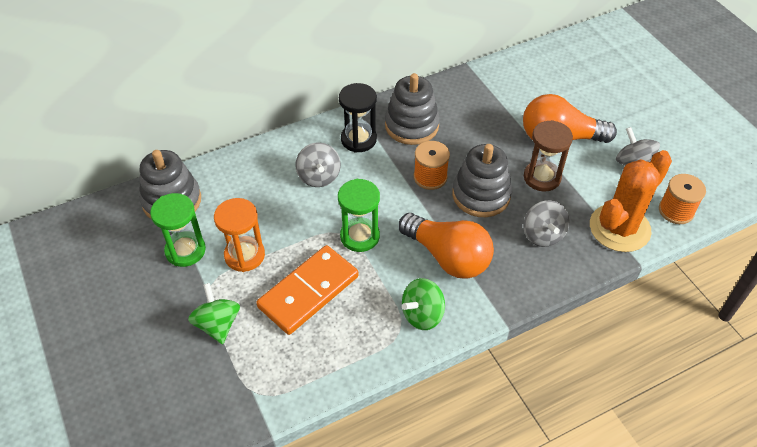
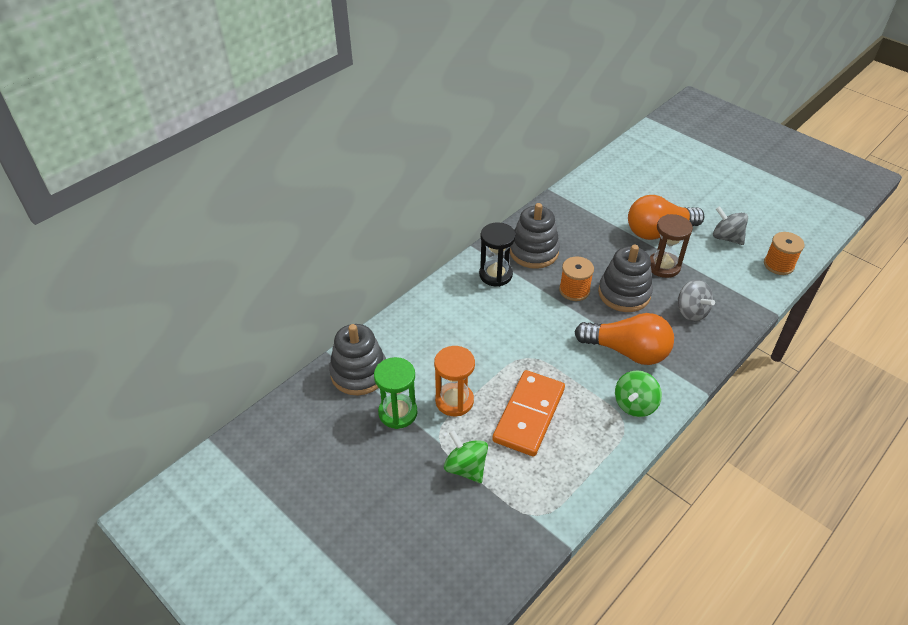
camera: 20 degrees left, 5 degrees down
grey spinning top [295,142,341,187] -> none
green hourglass [338,179,380,252] -> none
orange cactus [590,150,672,252] -> none

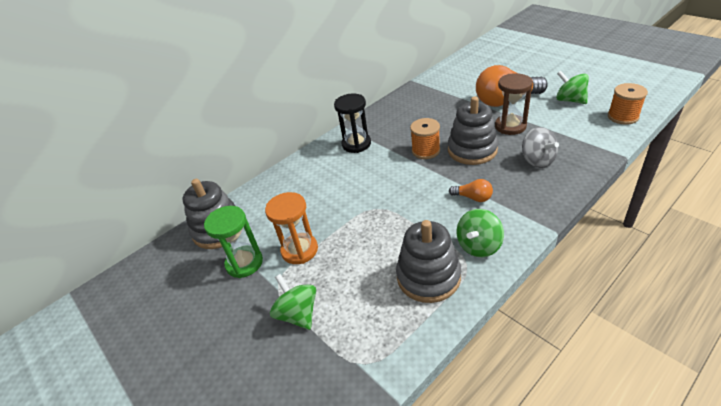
camera: 10 degrees right, 5 degrees down
orange domino [492,370,565,456] -> none
grey stacking toy [510,203,560,269] -> grey stacking toy moved to [396,220,461,303]
orange light bulb [575,313,674,365] -> orange light bulb [449,179,493,202], size x0.46
grey spinning top [713,206,748,245] -> green spinning top [556,71,589,104]

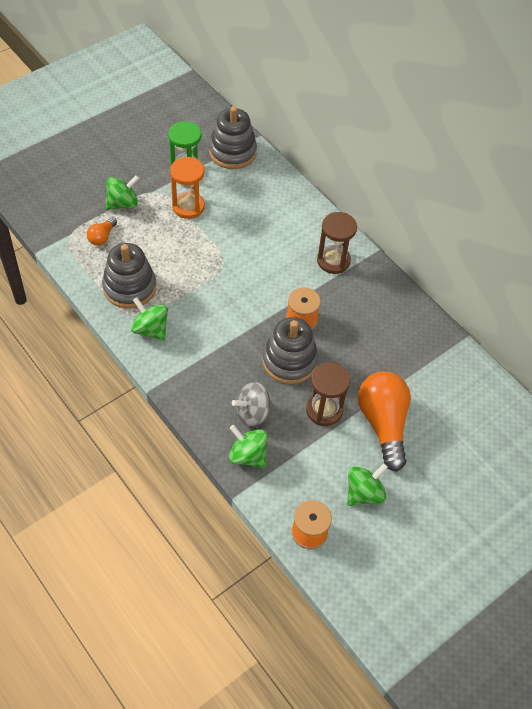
camera: 85 degrees right, 15 degrees up
black hourglass [334,93,371,153] -> brown hourglass [317,212,357,274]
orange light bulb [449,179,493,202] -> orange light bulb moved to [87,217,117,246]
none -> green spinning top [229,425,268,468]

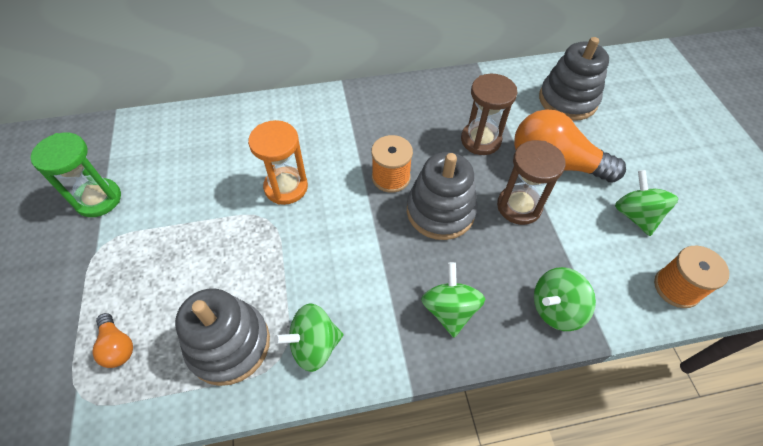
camera: 60 degrees left, 0 degrees up
green spinning top [105,175,140,210] -> green spinning top moved to [421,262,485,337]
orange hourglass [170,157,205,219] -> orange hourglass moved to [248,120,308,205]
grey stacking toy [209,106,257,169] -> grey stacking toy moved to [539,37,609,121]
grey spinning top [232,382,273,427] -> none
brown hourglass [317,212,357,274] -> brown hourglass moved to [461,74,518,155]

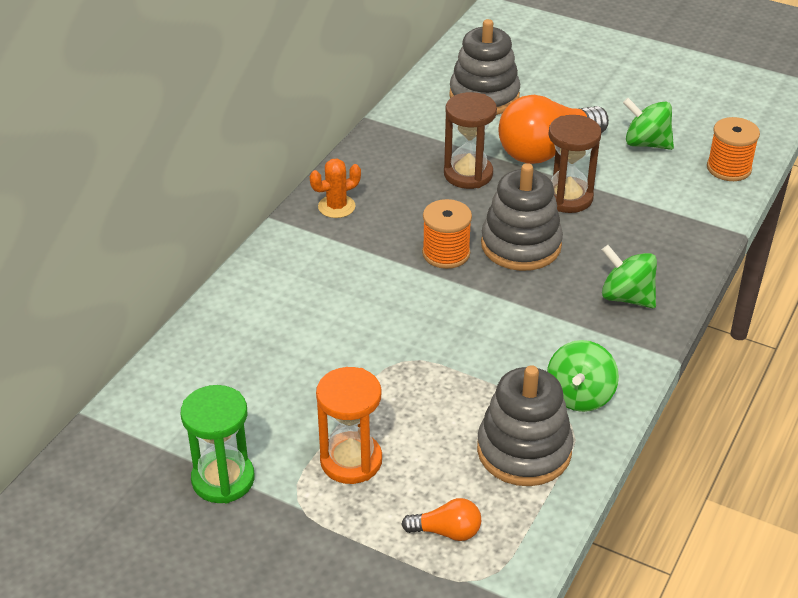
camera: 50 degrees left, 15 degrees down
orange hourglass [248,120,308,205] -> orange hourglass moved to [316,367,382,484]
green spinning top [534,267,596,331] -> none
none -> orange cactus [310,159,361,218]

